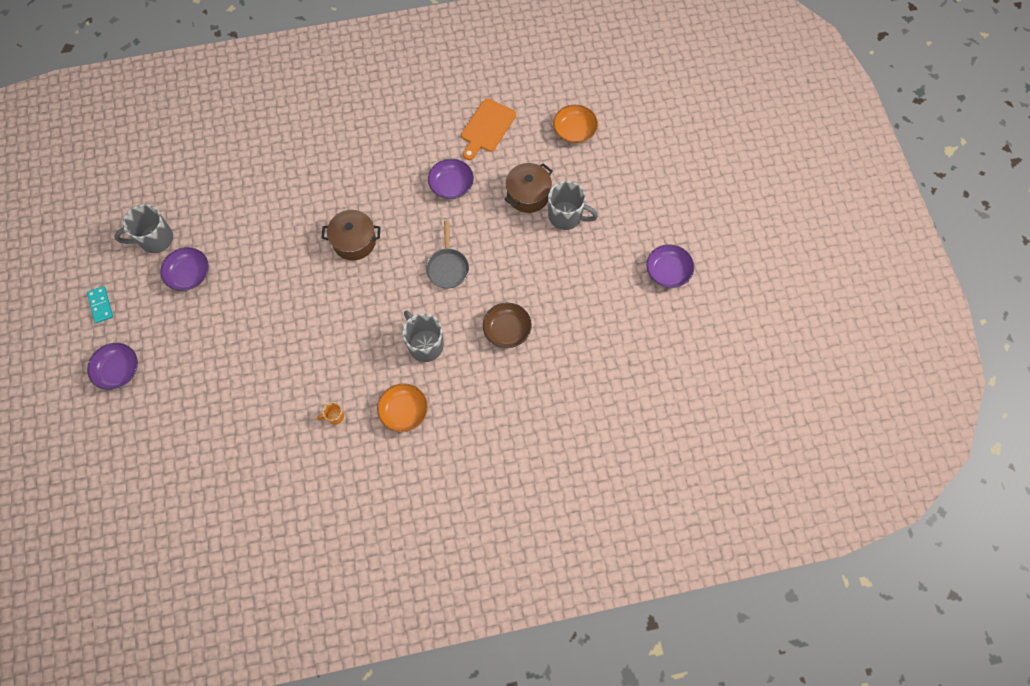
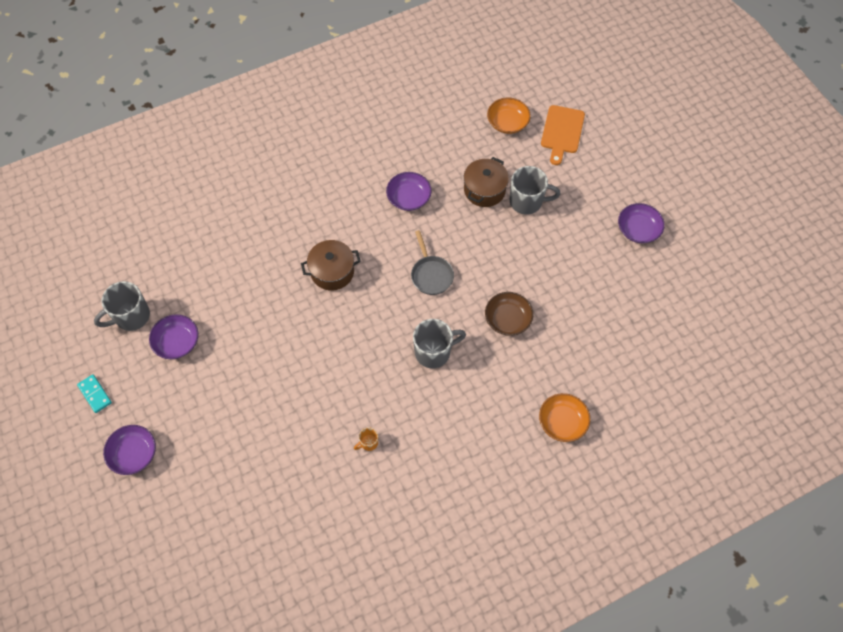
camera: 15 degrees left, 5 degrees down
orange bowl [377,383,428,432] -> orange bowl moved to [539,393,590,442]
grey mug [402,310,444,362] -> grey mug turned 120 degrees clockwise [413,319,466,368]
orange cutting board [461,98,516,160] -> orange cutting board moved to [541,105,585,165]

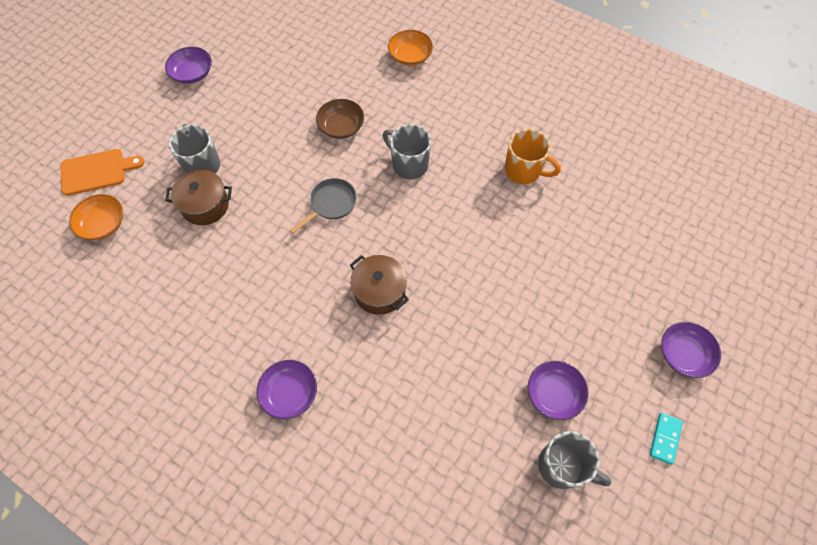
camera: 120 degrees left, 0 degrees up
orange mug [354,427,378,451] -> orange mug [505,129,561,184], size x2.11
purple bowl [386,172,432,211] -> purple bowl moved to [256,360,317,419]

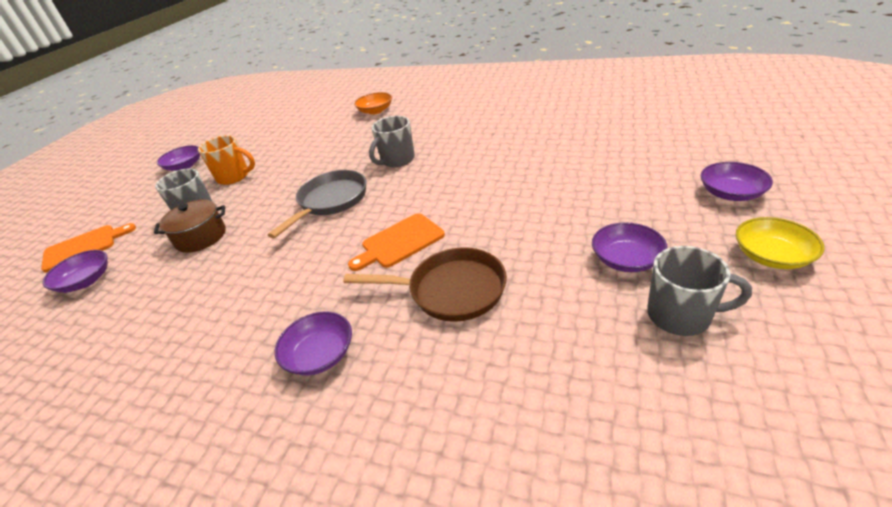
camera: 10 degrees left, 25 degrees down
orange bowl [69,194,123,240] -> purple bowl [42,250,108,293]
grey pan [289,178,357,234] -> grey pan [268,170,366,239], size x1.51
brown bowl [316,99,364,139] -> none
brown pot [350,255,409,315] -> orange cutting board [348,213,445,271]
grey mug [383,124,431,180] -> grey mug turned 75 degrees counterclockwise [369,116,415,167]
orange mug [505,129,561,184] -> orange mug moved to [198,135,255,185]
turquoise domino [650,413,683,465] -> yellow bowl [736,217,825,269]
none -> brown pan [343,248,507,322]

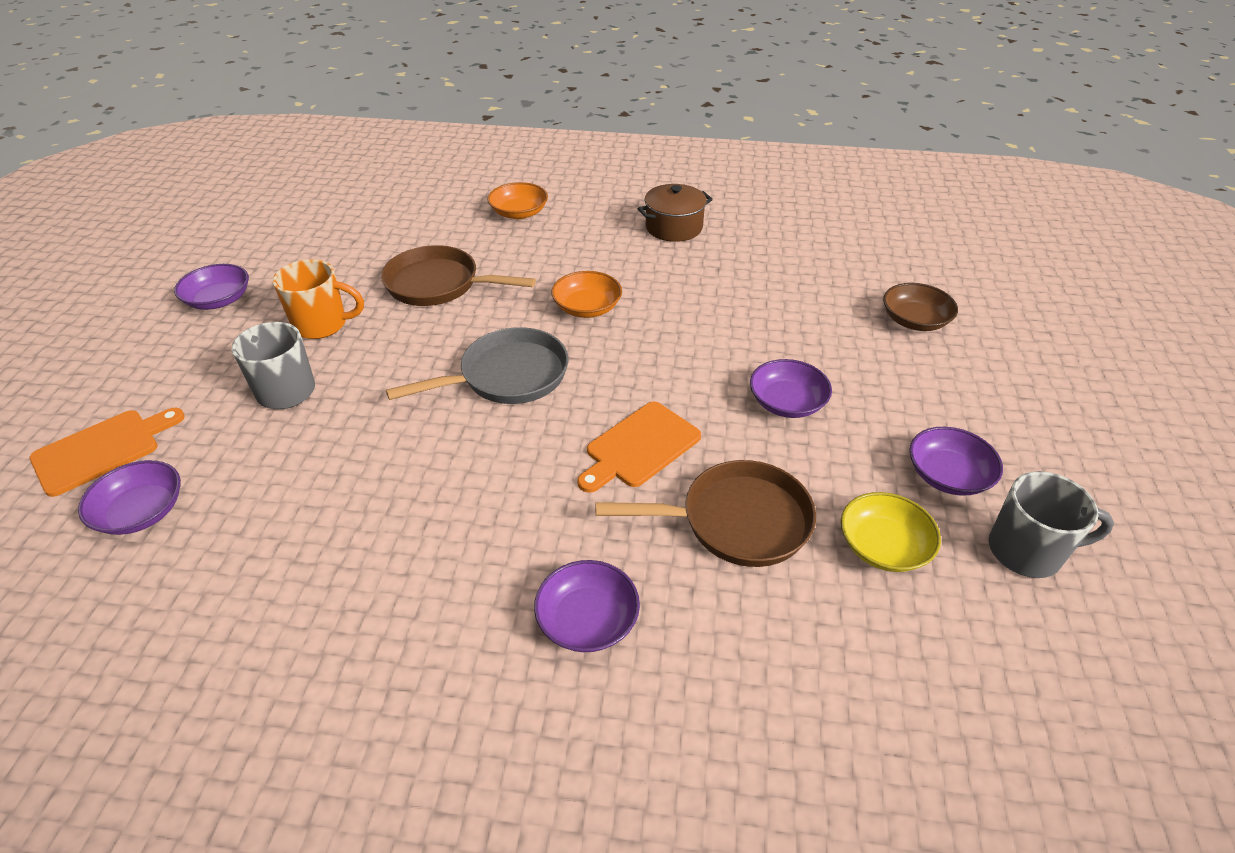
camera: 15 degrees left, 5 degrees up
brown pot [154,199,226,253] -> brown pot moved to [638,184,713,242]
grey pan [268,170,366,239] -> grey pan turned 45 degrees clockwise [386,327,568,404]
grey mug [369,116,415,167] -> orange bowl [551,271,622,318]
purple bowl [701,162,773,201] -> purple bowl moved to [750,359,832,418]
yellow bowl [736,217,825,269] -> yellow bowl moved to [841,492,941,572]
none -> brown pan [381,245,536,306]
none -> brown bowl [883,283,958,331]

